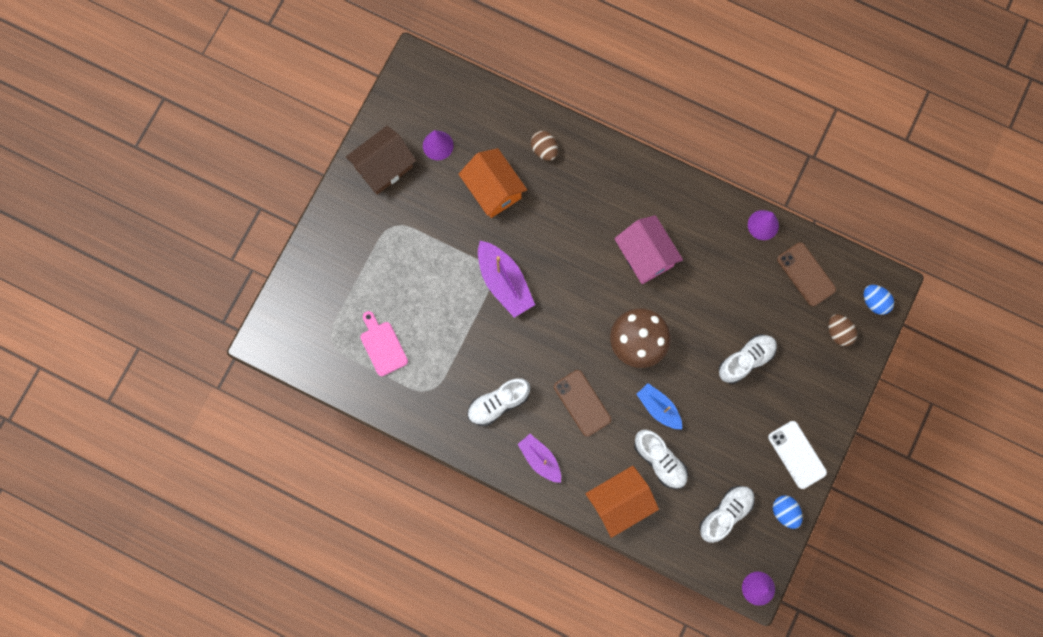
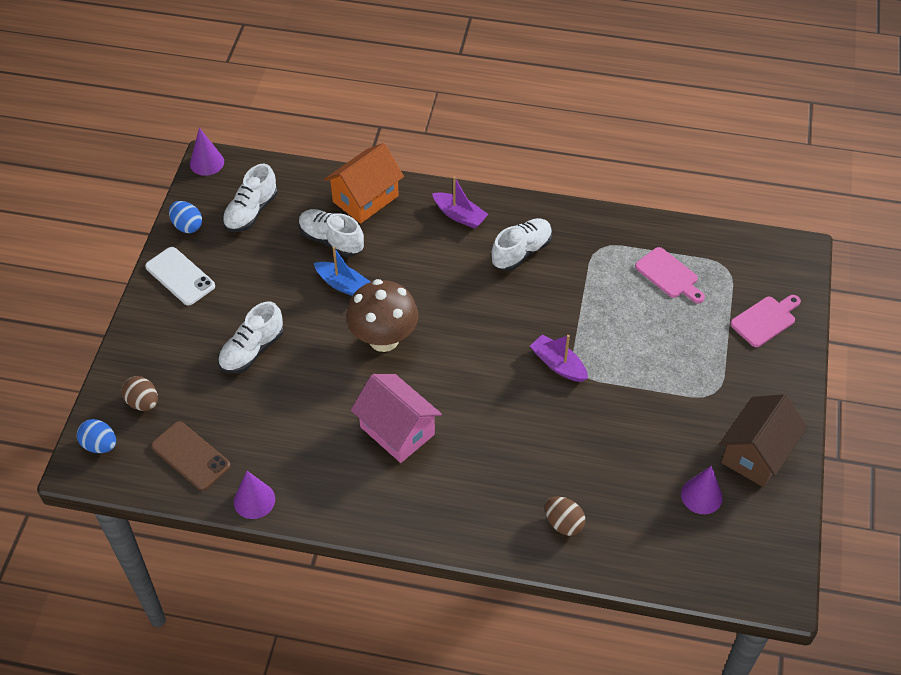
camera: 165 degrees right, 25 degrees down
orange house [459,148,527,218] -> none
purple boat [478,241,535,318] -> purple boat [530,334,588,382], size x0.65
brown phone [554,370,611,437] -> none
none -> pink cutting board [730,295,801,347]

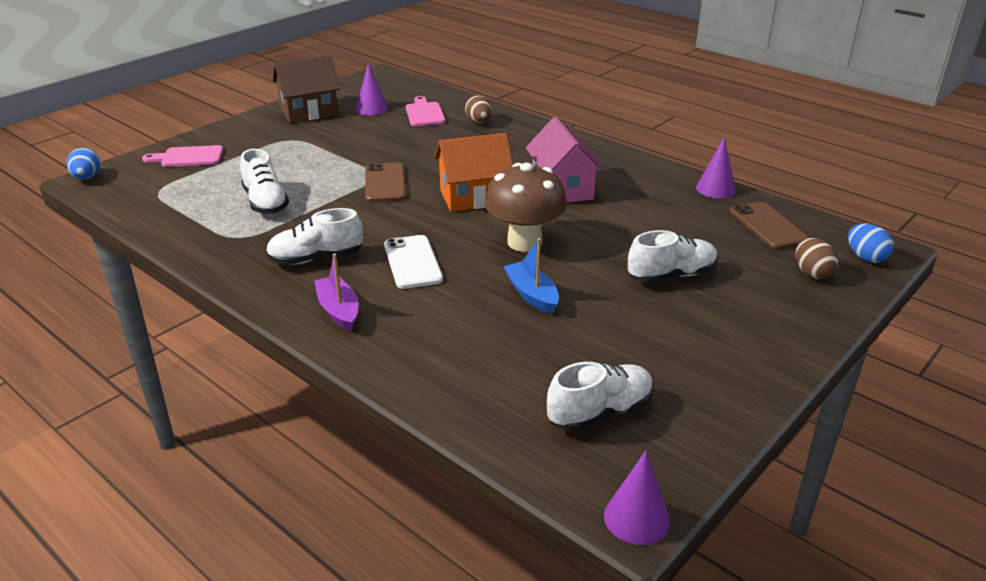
camera: 150 degrees left, 20 degrees down
white phone [145,247,215,306] -> white phone moved to [384,235,443,289]
blue egg [169,201,202,233] -> blue egg moved to [66,148,100,180]
white shoe [299,209,364,257] -> white shoe moved to [240,149,289,214]
orange house [324,143,404,224] -> orange house moved to [434,133,513,212]
purple boat [530,334,588,382] -> brown phone [365,163,406,202]
pink cutting board [635,247,705,303] -> pink cutting board moved to [406,96,445,126]

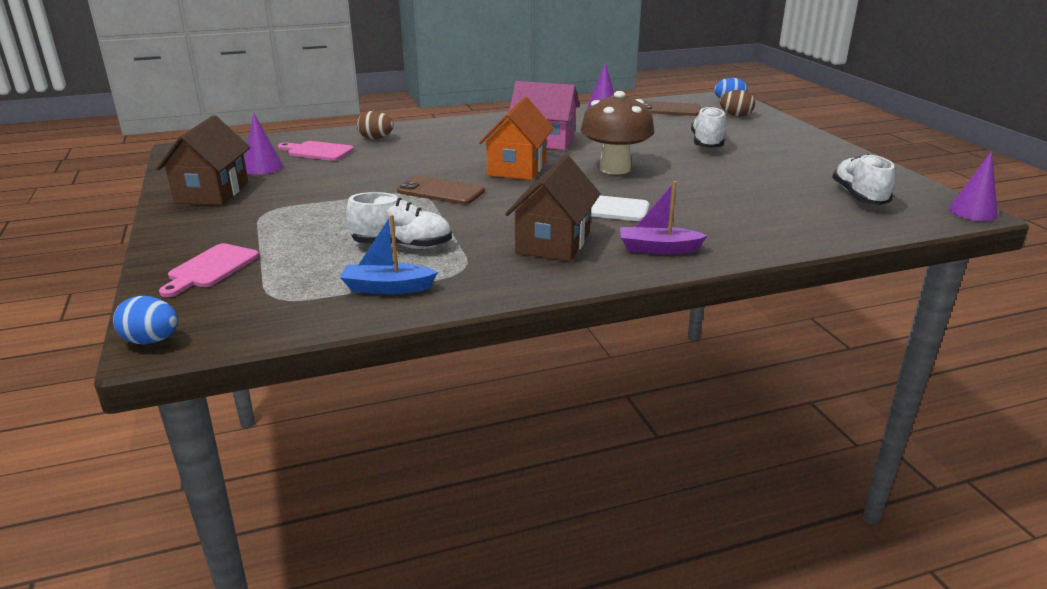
camera: 60 degrees left, 5 degrees down
white shoe [266,208,363,265] -> brown house [505,155,601,262]
blue boat [503,238,559,314] -> blue boat moved to [340,214,438,294]

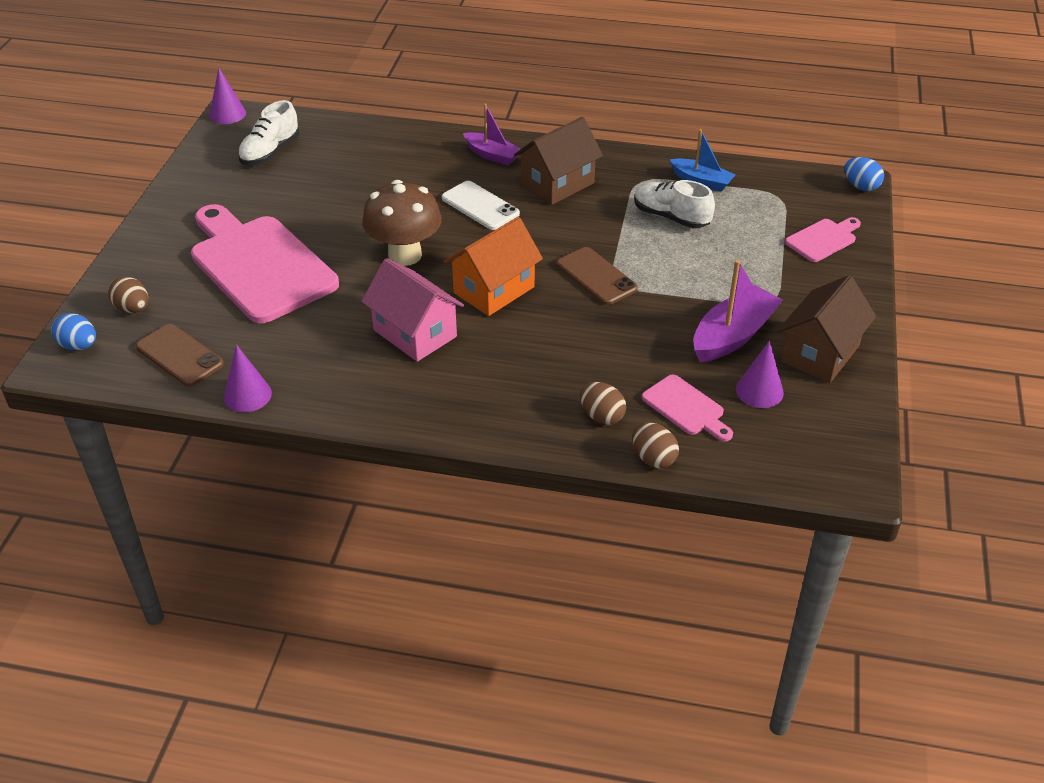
camera: 150 degrees left, 15 degrees up
white shoe [691,107,725,148] -> pink cutting board [191,204,339,323]
none -> brown egg [632,422,679,469]
none -> purple boat [693,260,783,362]

